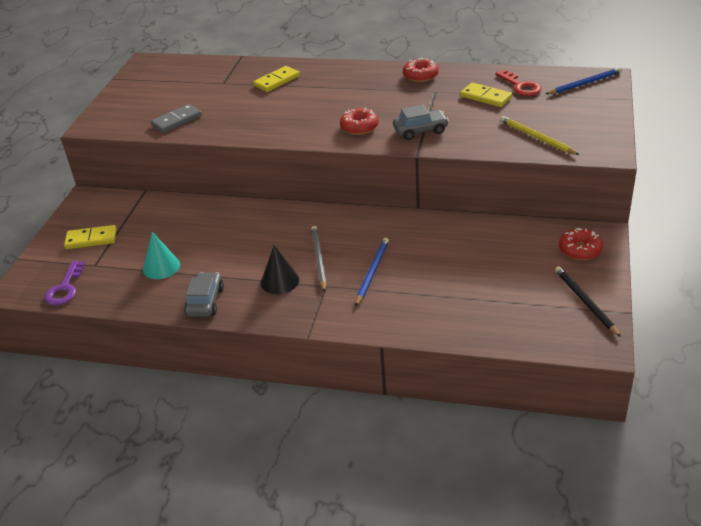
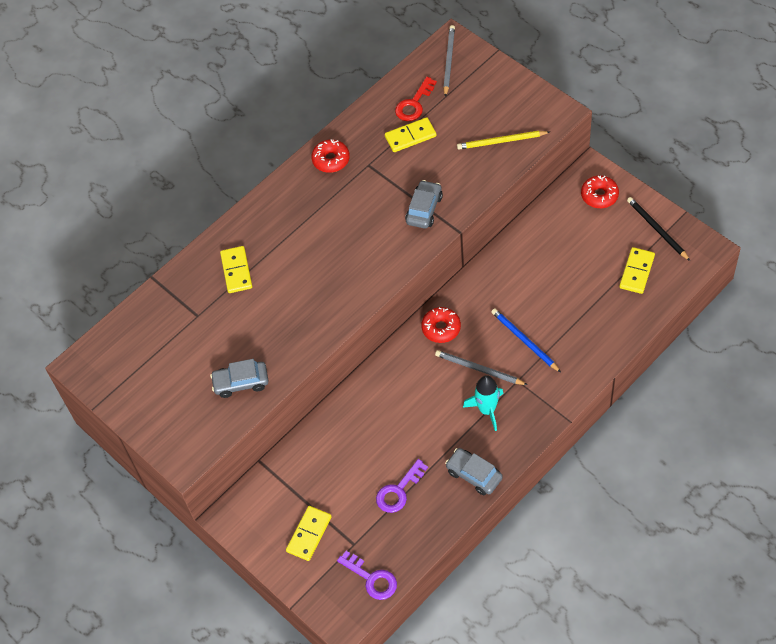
camera: 55 degrees left, 20 degrees up
turquoise cone [143,232,180,279] -> purple key [376,459,428,513]
grey domino [151,104,202,133] -> grey car [210,359,268,398]
black cone [261,245,299,294] -> turquoise rocket [463,375,503,431]
red donut [340,108,379,135] -> red donut moved to [421,307,461,343]
red key [495,70,542,96] -> red key turned 120 degrees clockwise [395,77,437,121]
blue pencil [546,67,622,94] -> grey pencil [443,25,455,97]
black pencil [555,266,621,337] -> black pencil turned 45 degrees clockwise [627,197,690,261]
none -> yellow domino [619,247,655,294]

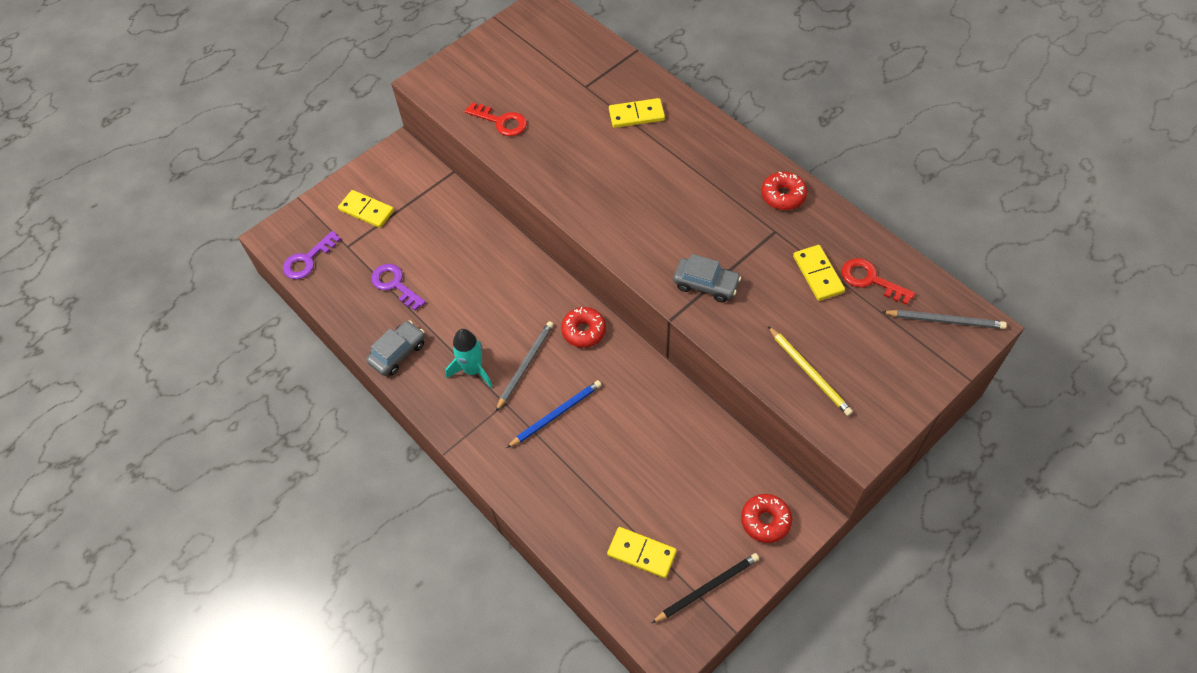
camera: 90 degrees right, 0 degrees up
grey car [210,359,268,398] -> red key [465,102,527,136]
yellow pencil [457,131,550,150] -> yellow pencil turned 150 degrees clockwise [768,326,853,416]

